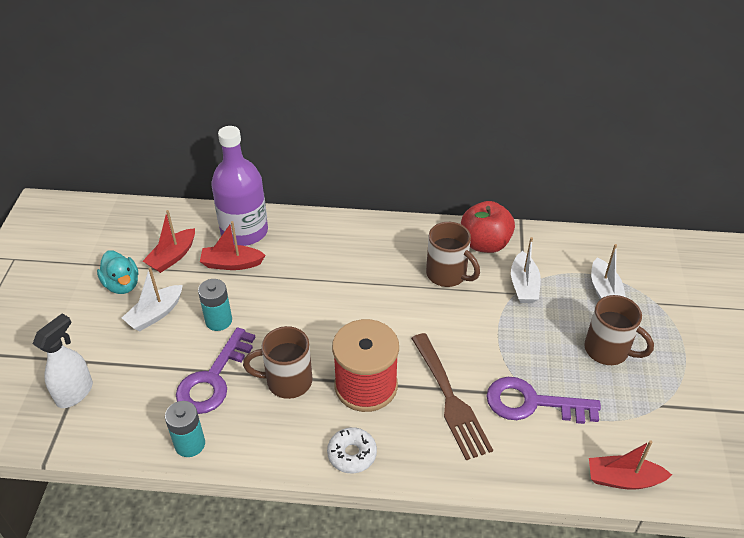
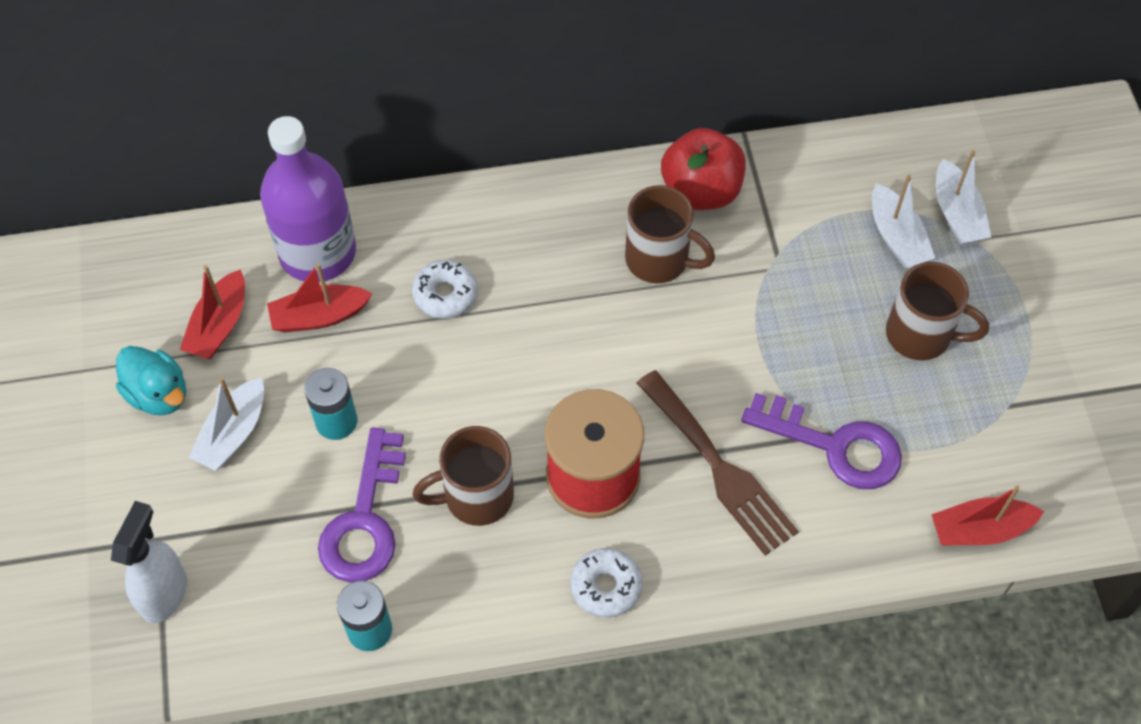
camera: 15 degrees left, 15 degrees up
purple key [486,377,601,424] -> purple key turned 150 degrees counterclockwise [741,393,902,489]
white boat [511,237,541,303] -> white boat moved to [936,150,991,245]
none -> white donut [412,260,477,319]

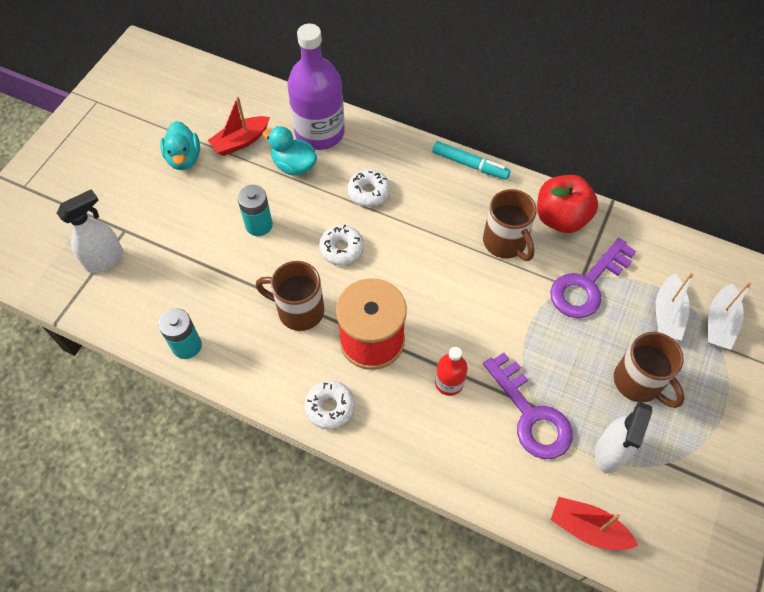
camera: 35 degrees right, 0 degrees up
white boat [189,377,264,471] -> none
red boat [267,263,373,332] -> turquoise duck [263,126,317,176]
purple key [318,427,406,583] -> purple key moved to [550,238,636,318]
brown fork [637,370,799,556] -> red bottle [435,347,468,396]
none -> white donut [319,225,364,266]
none -> turquoise marker [432,141,511,180]
none -> white spray bottle [595,402,652,474]

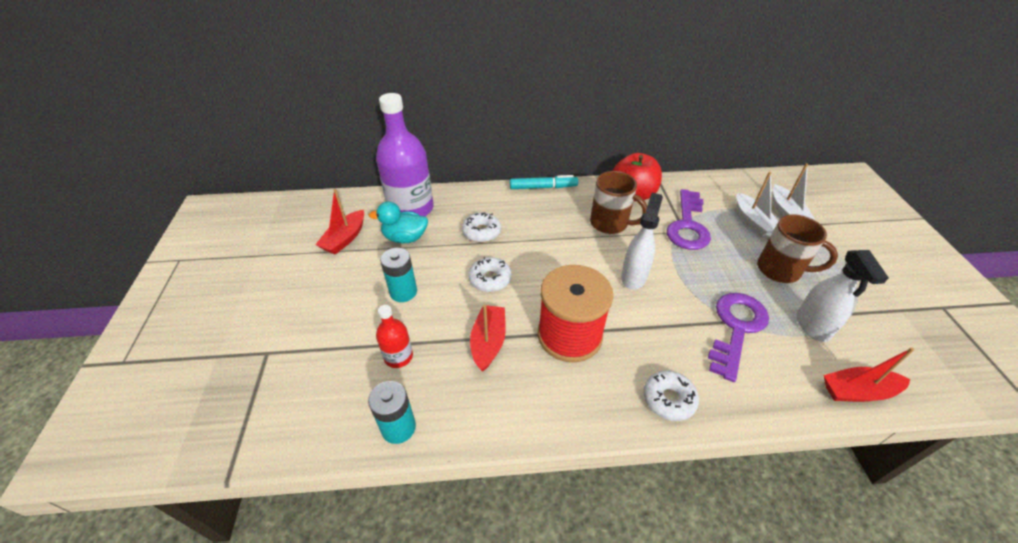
camera: 30 degrees left, 15 degrees down
white spray bottle [57,189,123,273] -> white spray bottle moved to [621,193,663,290]
turquoise duck [160,121,200,170] -> none
brown mug [256,261,324,331] -> red boat [470,304,506,372]
white donut [305,381,355,430] -> white donut moved to [643,370,699,421]
red bottle [435,347,468,396] -> red bottle moved to [376,305,413,368]
purple key [483,352,573,459] -> purple key turned 90 degrees counterclockwise [708,293,769,382]

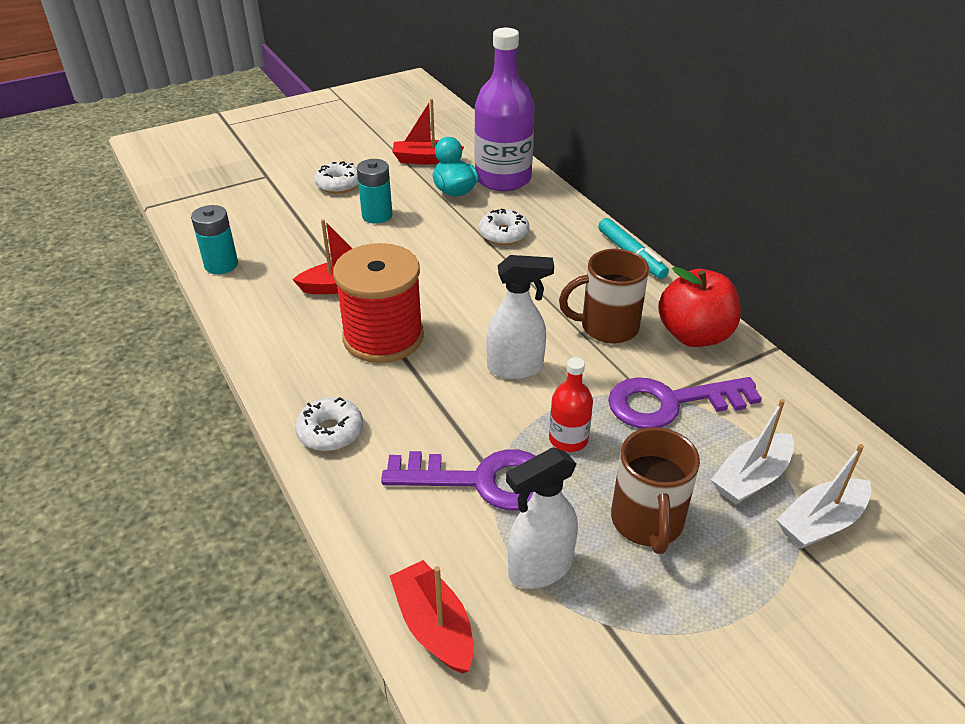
camera: 65 degrees right, 5 degrees down
red bottle [376,305,413,368] -> red bottle moved to [549,357,593,452]
white donut [468,257,512,292] -> white donut moved to [314,161,358,193]
brown mug [590,171,647,234] -> brown mug turned 75 degrees clockwise [559,249,649,343]

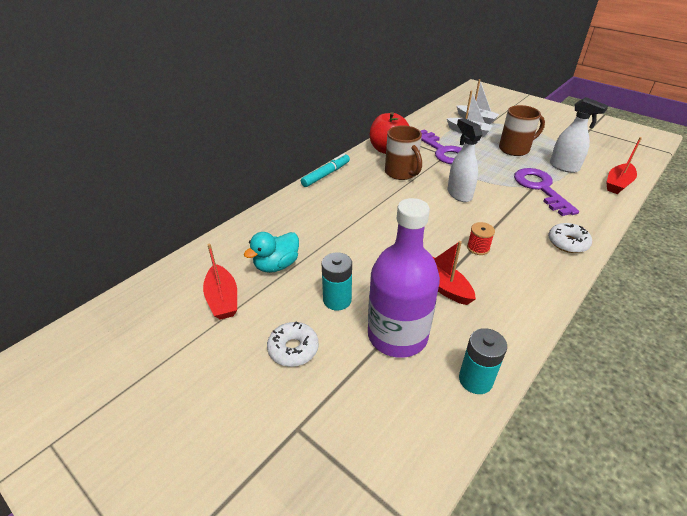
camera: 110 degrees left, 0 degrees up
red spool [333,243,424,363] -> red spool [467,222,495,255], size x0.41
purple bottle [474,28,535,191] -> purple bottle moved to [368,198,440,358]
white donut [479,209,530,245] -> none
red bottle [549,357,593,452] -> none

